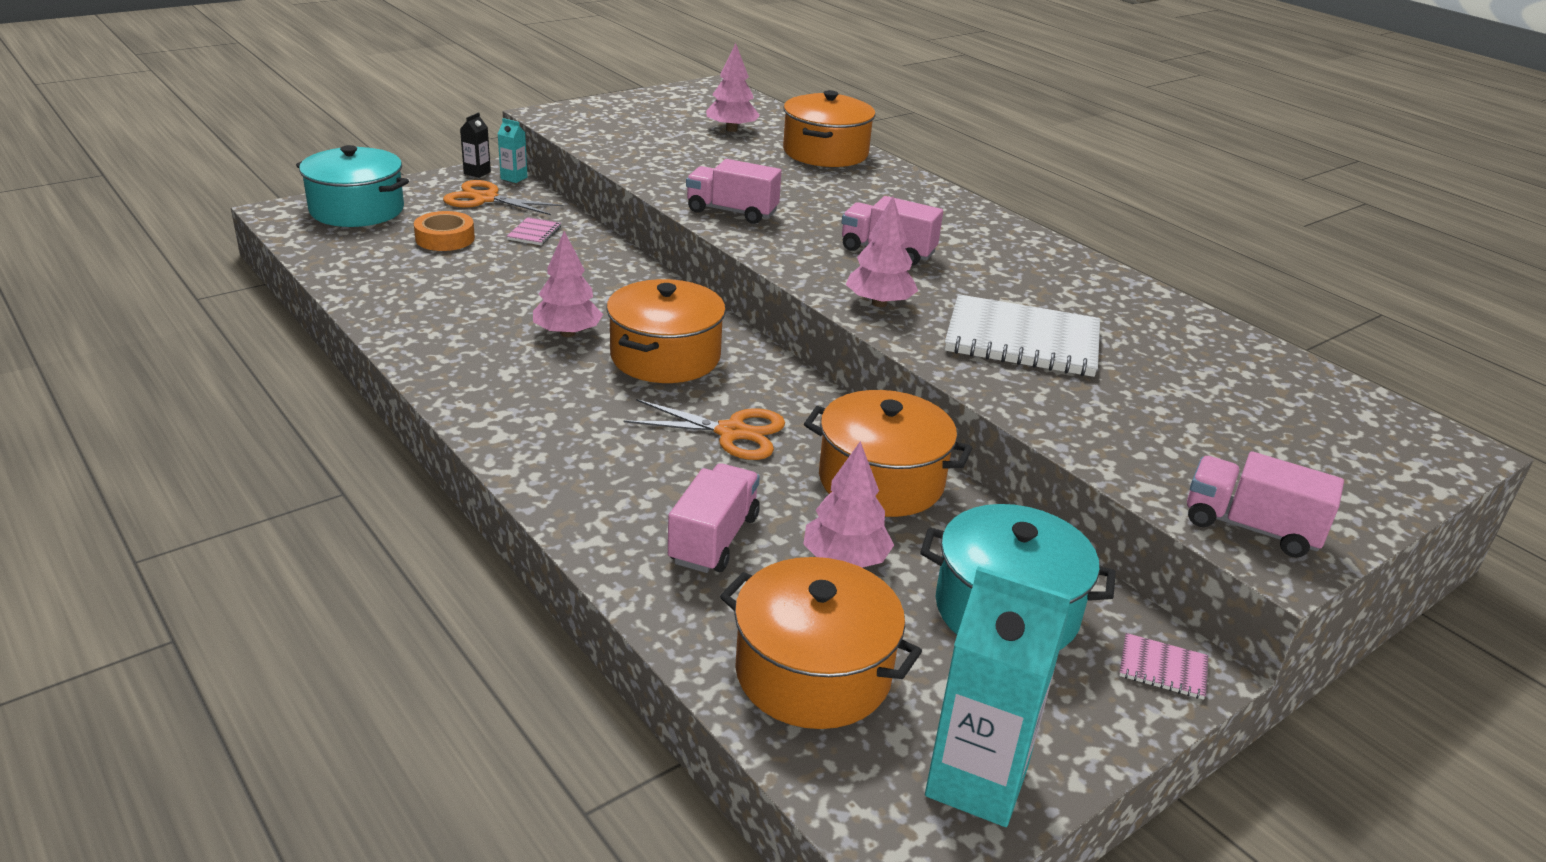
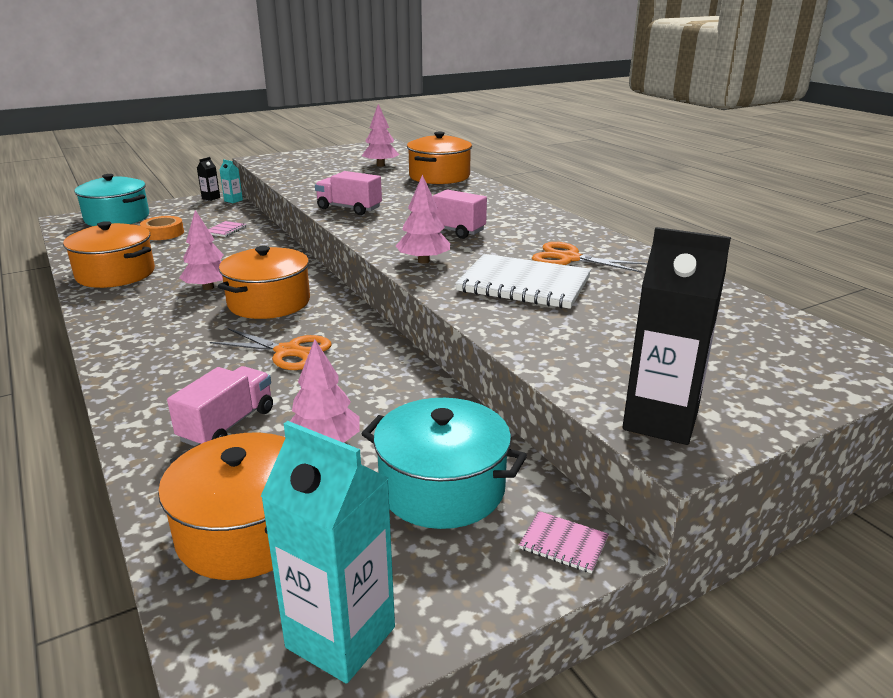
camera: 10 degrees right, 5 degrees down
orange scissors [443,180,564,215] -> orange scissors moved to [532,242,647,273]
orange pot [804,390,972,517] -> orange pot moved to [63,221,155,288]
pink truck [1187,451,1344,558] -> black carton [622,227,731,445]

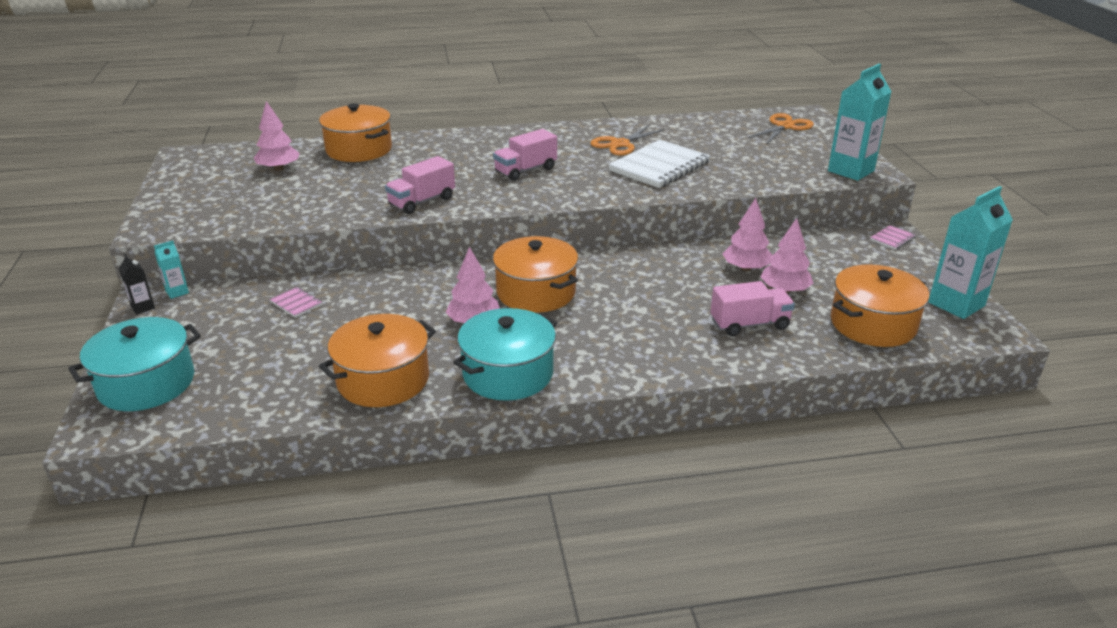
camera: 70 degrees left, 5 degrees up
orange tape [140,216,184,240] -> none
pink truck [167,366,273,446] -> pink truck turned 120 degrees clockwise [710,281,795,336]
orange scissors [210,328,332,370] -> orange scissors moved to [748,113,814,144]
turquoise pot [361,398,527,529] -> turquoise pot moved to [453,308,557,401]
pink tree [396,174,450,264] -> pink tree moved to [723,198,772,271]
black carton [622,227,731,445] -> turquoise carton [828,64,892,181]

